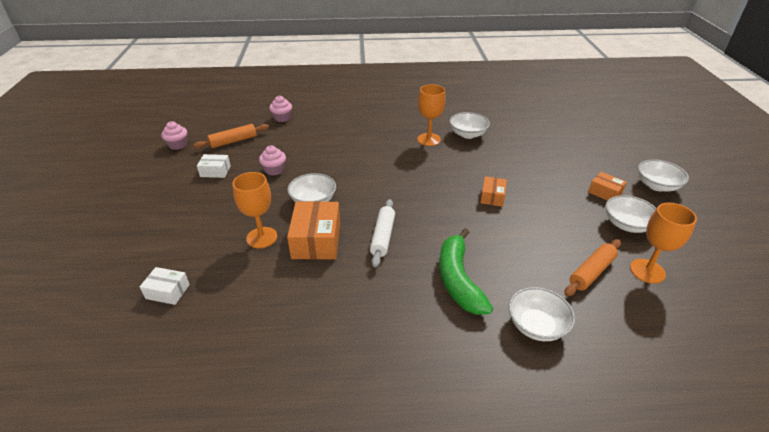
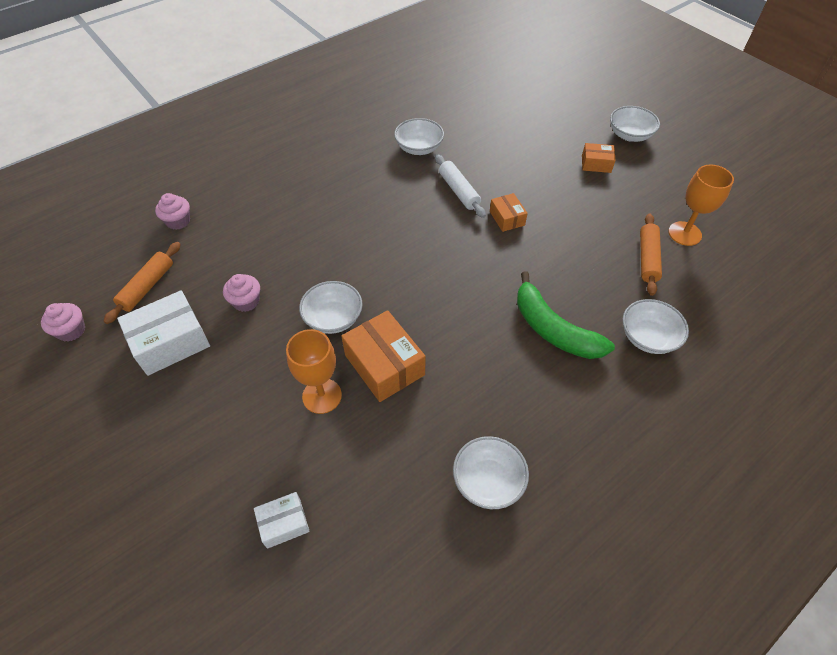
camera: 35 degrees left, 15 degrees up
white box [197,154,231,178] -> white box [117,290,210,376], size x1.79
white rolling pin [370,199,395,267] -> white rolling pin moved to [435,154,486,218]
orange goblet [417,84,446,146] -> none
white bowl [606,195,657,233] -> white bowl moved to [453,436,529,509]

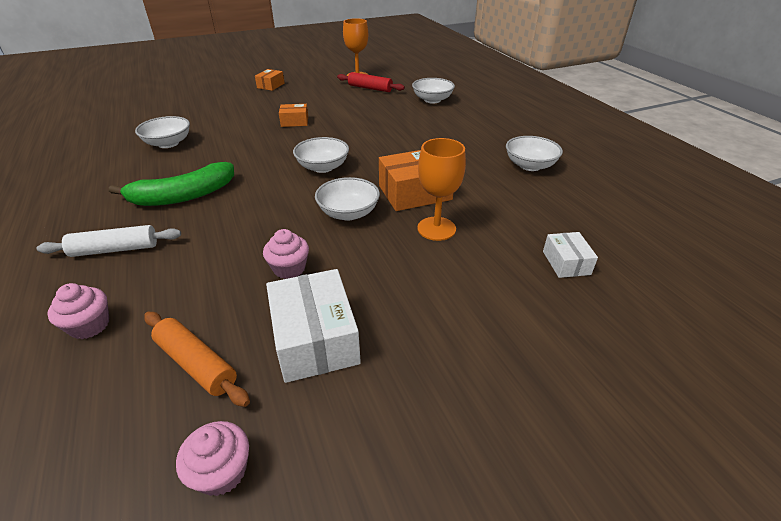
camera: 75 degrees left, 15 degrees down
white rolling pin [435,154,486,218] -> white rolling pin moved to [37,225,181,257]
green banana [517,271,615,359] -> green banana moved to [109,162,234,206]
white bowl [610,106,660,142] -> white bowl moved to [293,137,349,173]
orange rolling pin [640,213,662,296] -> red rolling pin [337,72,405,92]

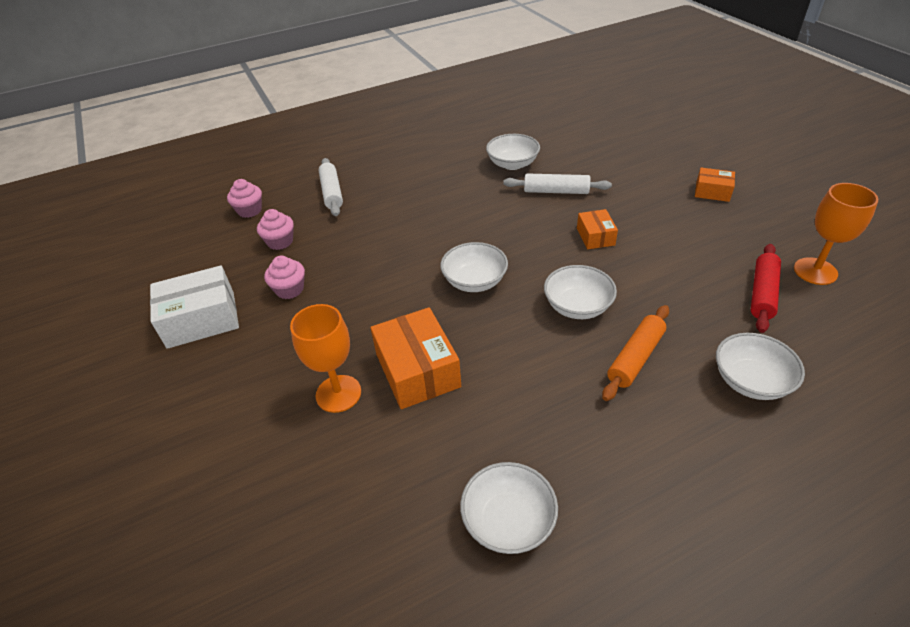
camera: 90 degrees right, 5 degrees up
green banana [109,162,234,206] -> none
orange rolling pin [144,312,250,407] -> orange rolling pin moved to [602,305,669,401]
pink cupcake [176,421,249,496] -> pink cupcake moved to [257,209,294,250]
white bowl [315,177,380,221] -> white bowl moved to [544,265,617,319]
white box [543,232,598,278] -> none
none -> white rolling pin [503,173,612,194]

